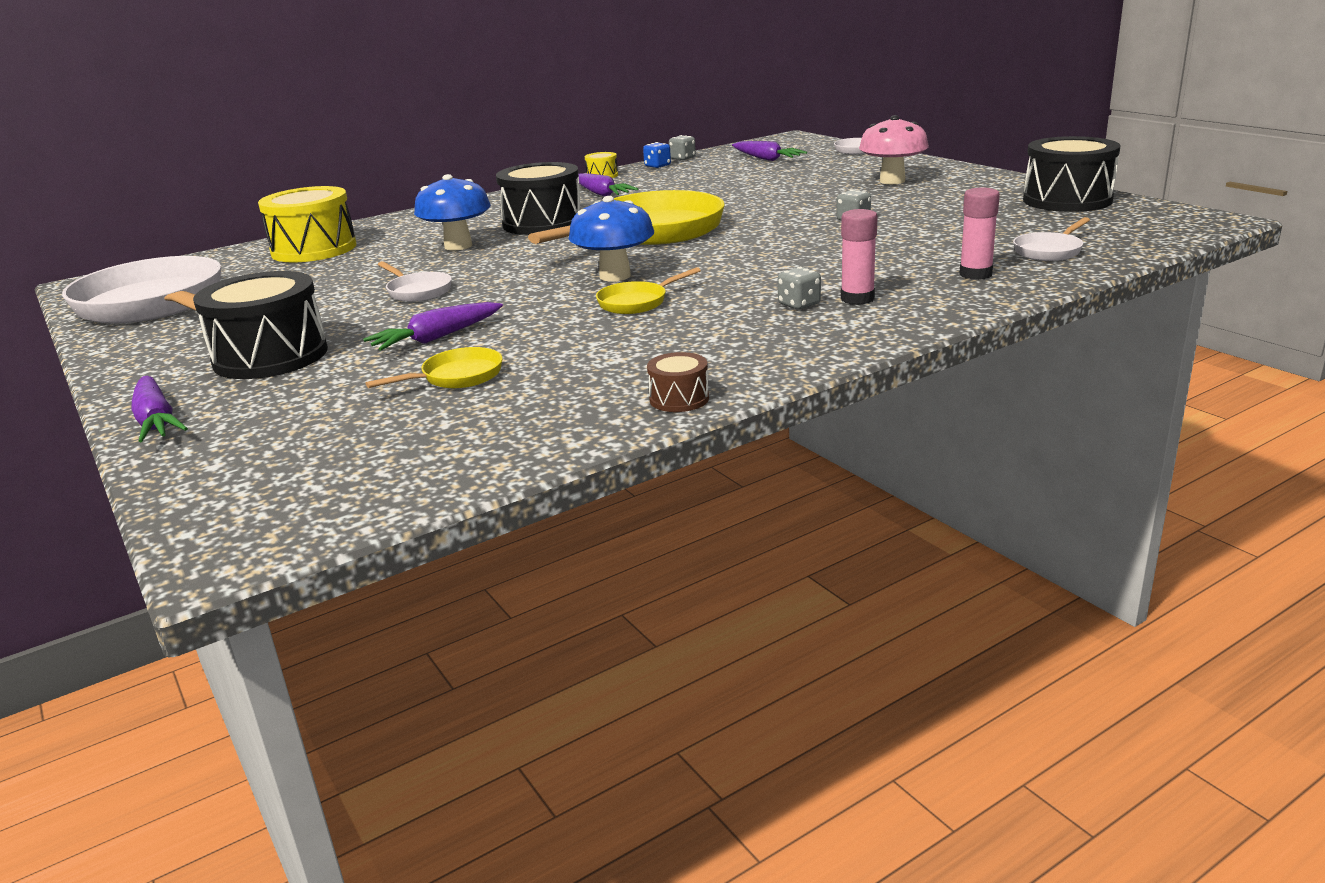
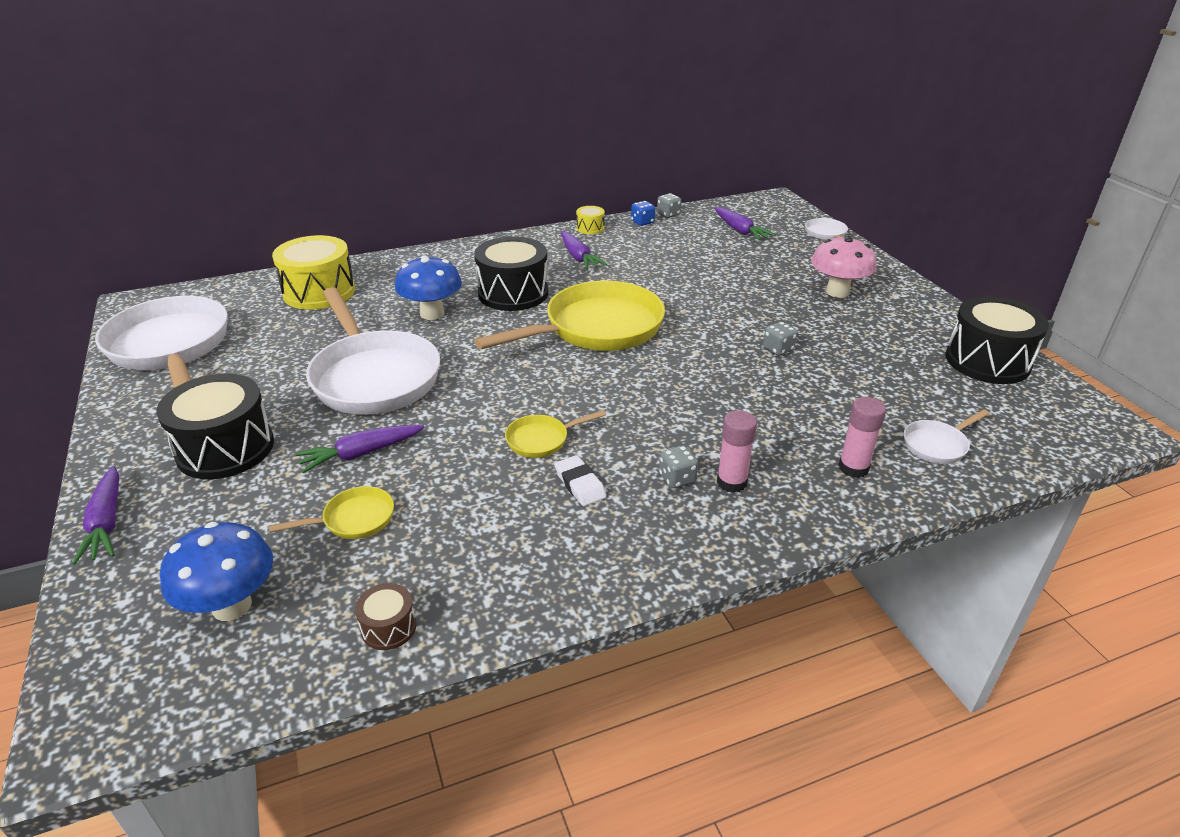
camera: 10 degrees right, 10 degrees up
white pan [377,261,452,302] -> white pan [306,287,440,415], size x2.30
blue mushroom [569,196,654,281] -> blue mushroom moved to [160,522,273,621]
brown drum [647,352,709,412] -> brown drum moved to [355,583,416,650]
none -> white eraser [555,455,606,506]

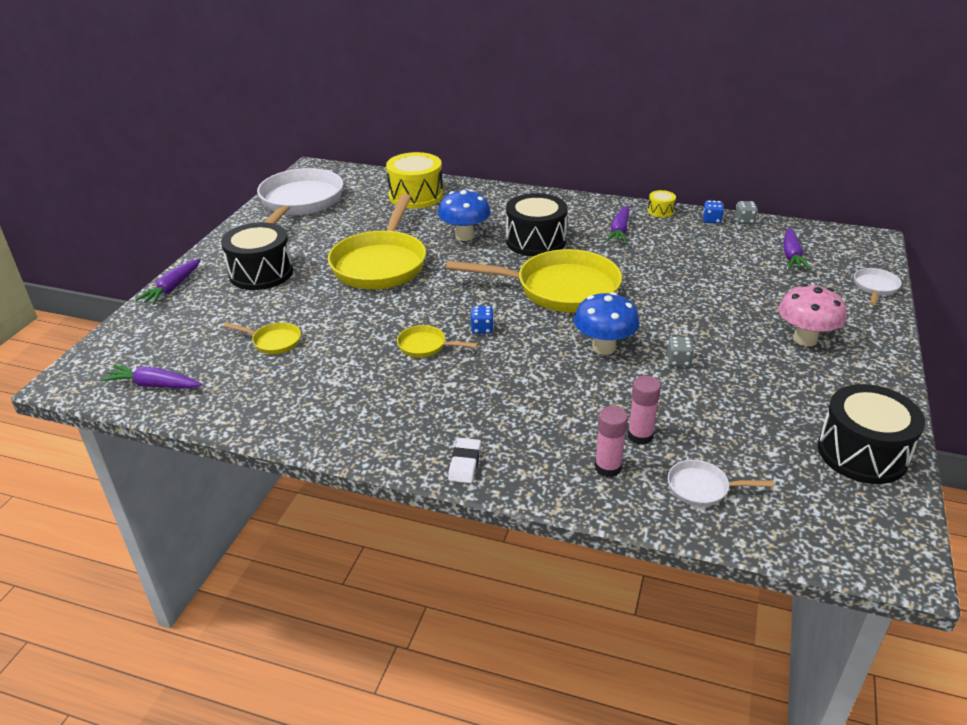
camera: 40 degrees right, 0 degrees up
blue mushroom [160,522,273,621] -> blue mushroom moved to [574,292,639,355]
purple carrot [295,425,425,473] -> purple carrot moved to [101,365,202,388]
white pan [306,287,440,415] -> yellow pan [328,194,426,289]
brown drum [355,583,416,650] -> none
white eraser [555,455,606,506] -> white eraser moved to [448,438,481,483]
grey dice [659,446,698,488] -> none
pink glue stick [717,410,757,493] -> pink glue stick moved to [628,376,661,445]
none -> blue dice [471,306,494,334]

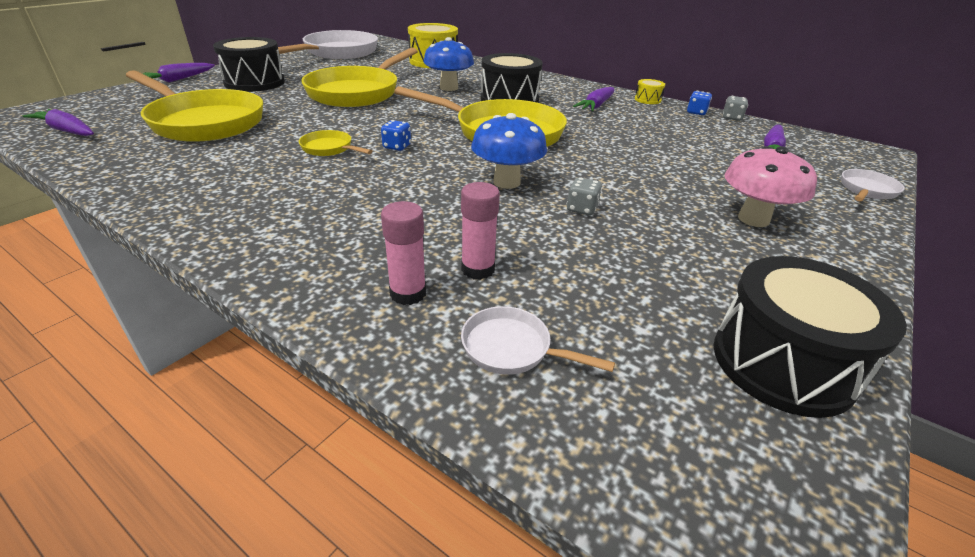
camera: 15 degrees right, 0 degrees up
yellow pan [223,322,301,354] -> yellow pan [126,70,263,142], size x2.30
white eraser [448,438,481,483] -> none

